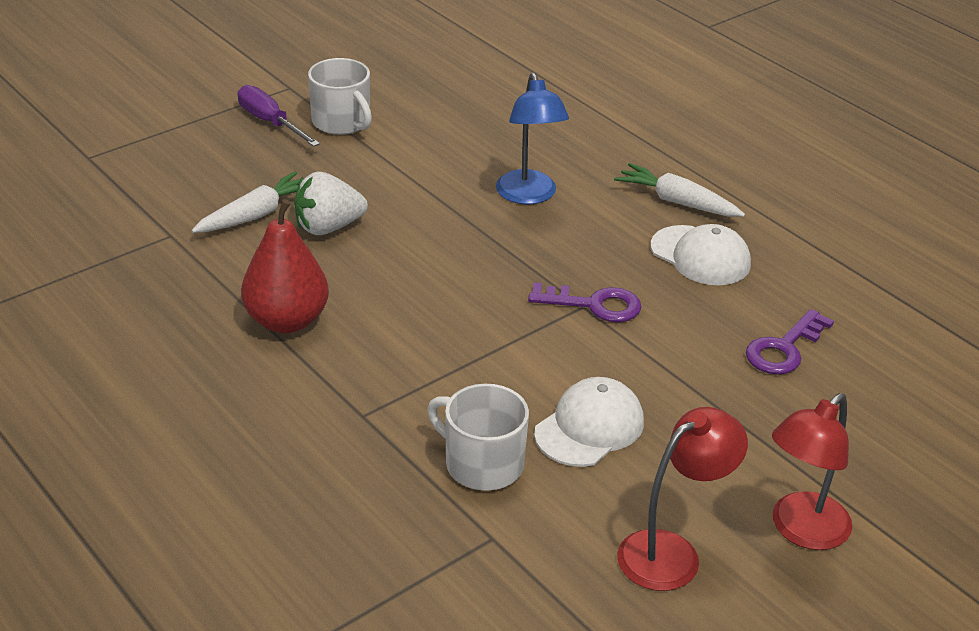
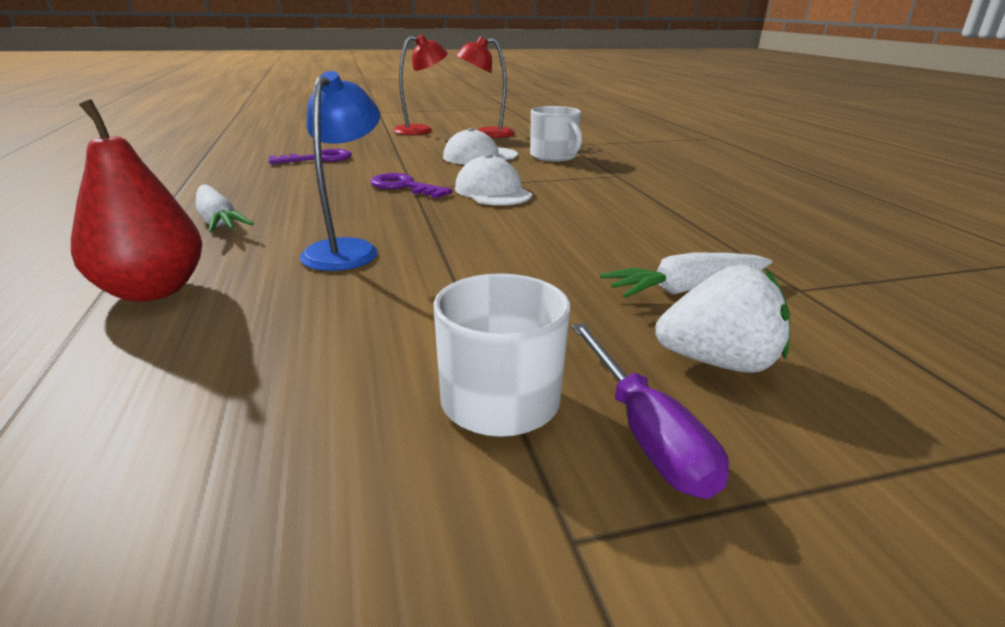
camera: 155 degrees left, 10 degrees down
red pear [241,199,329,333] -> red pear moved to [71,100,202,302]
white strawberry [294,172,368,235] -> white strawberry moved to [655,265,790,373]
white cap [650,224,751,285] -> white cap moved to [455,154,532,205]

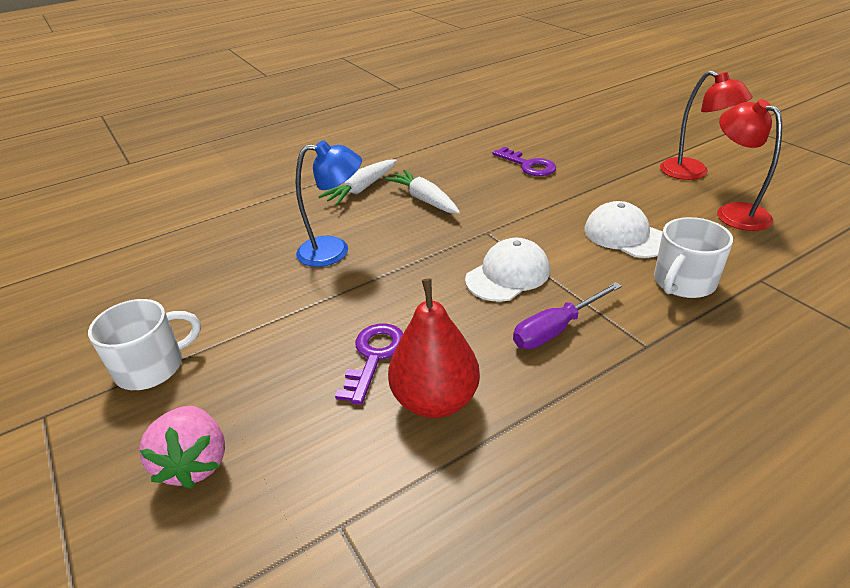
camera: 75 degrees right, 10 degrees up
red pear [71,100,202,302] -> red pear moved to [388,279,480,418]
purple key [370,173,453,198] -> purple key moved to [335,323,403,405]
purple screwdriver [571,323,729,499] -> purple screwdriver moved to [513,282,622,349]
white carrot [600,253,772,298] -> white carrot moved to [385,170,460,214]
white strawberry [655,265,790,373] -> pink strawberry [139,406,225,489]

